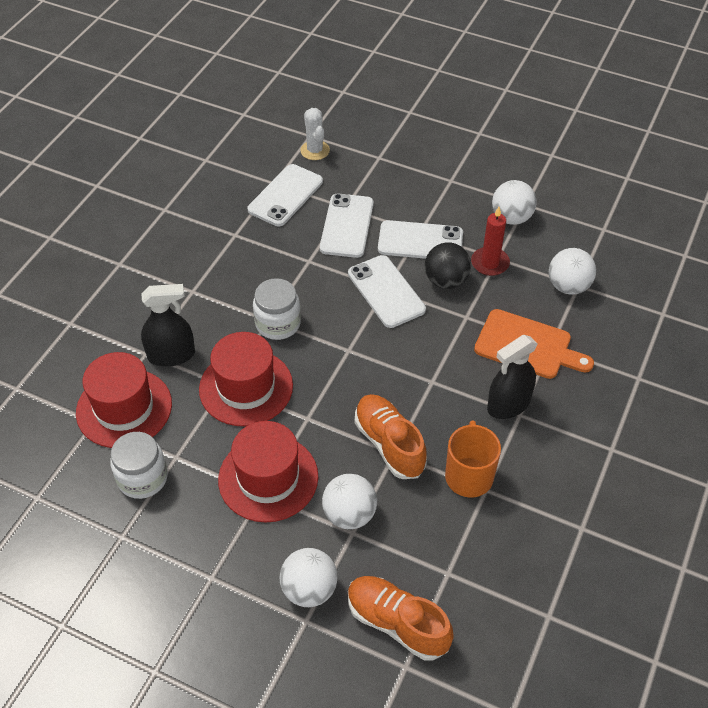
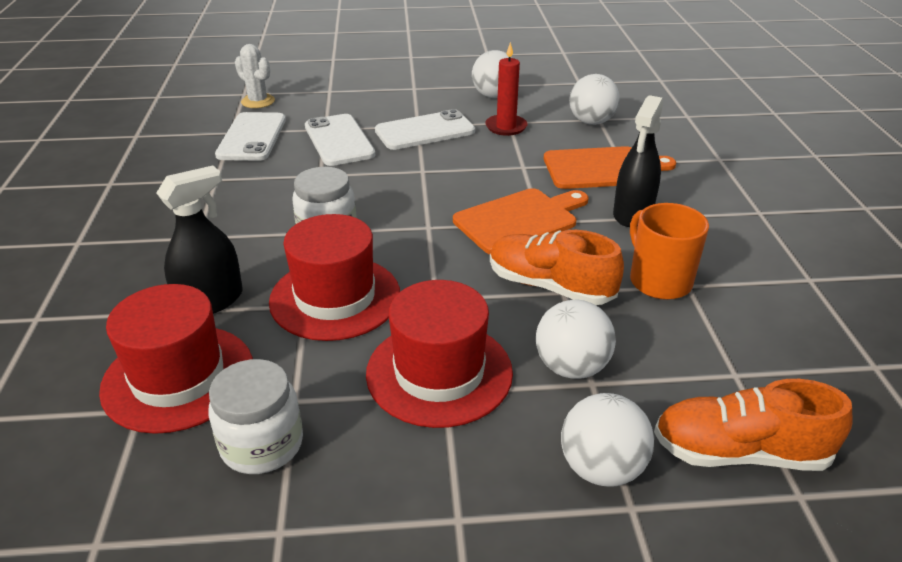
camera: 30 degrees left, 15 degrees down
white phone [348,255,426,328] -> none
black ball [425,242,471,289] -> none
none -> orange cutting board [453,188,589,254]

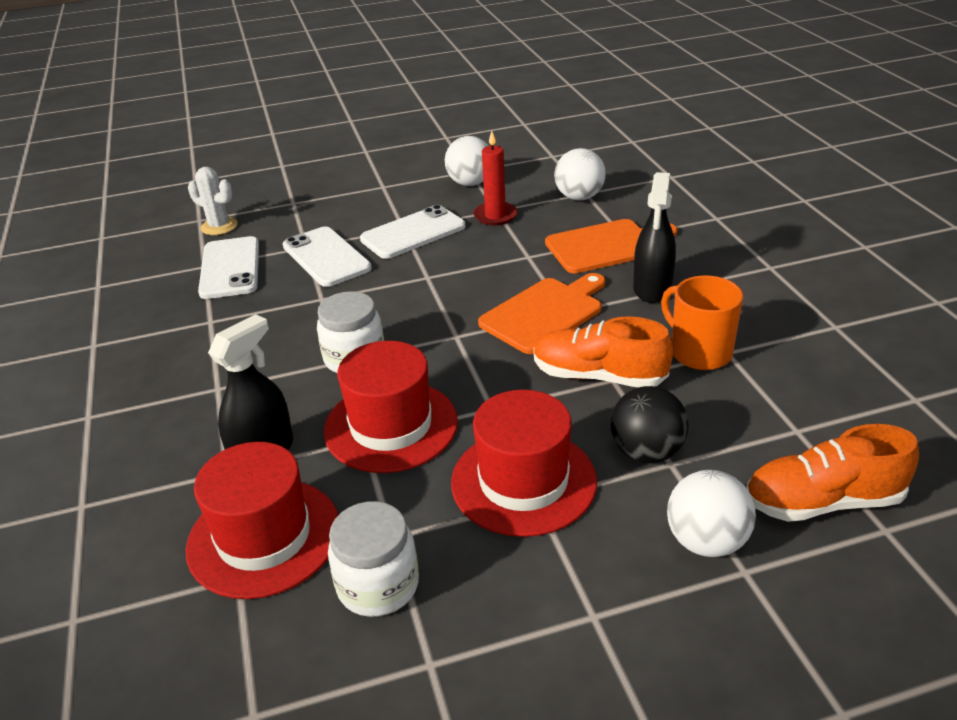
camera: 10 degrees left, 0 degrees up
white ball [536,300,616,379] -> black ball [610,386,689,463]

